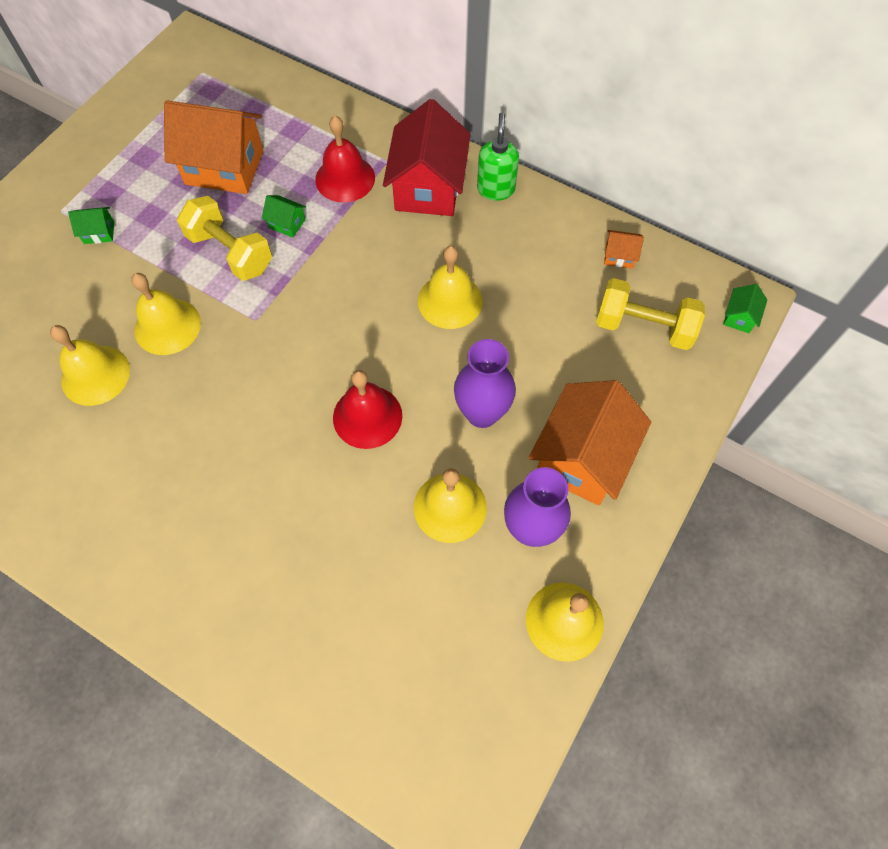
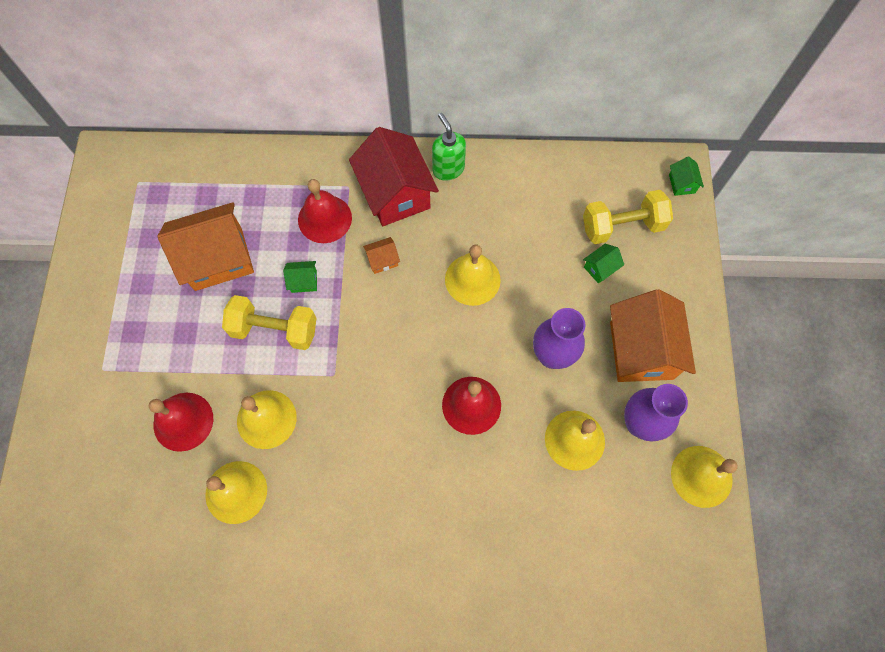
camera: 30 degrees left, 5 degrees up
green house [68,207,114,244] -> green house moved to [583,244,624,284]
orange house [604,230,644,269] -> orange house moved to [363,237,400,274]
none -> red bell [149,393,213,452]

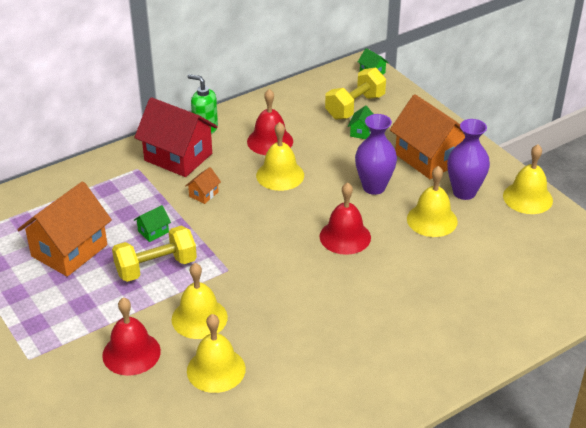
camera: 35 degrees left, 30 degrees down
red bell [298,179,352,243] -> red bell moved to [247,89,293,155]

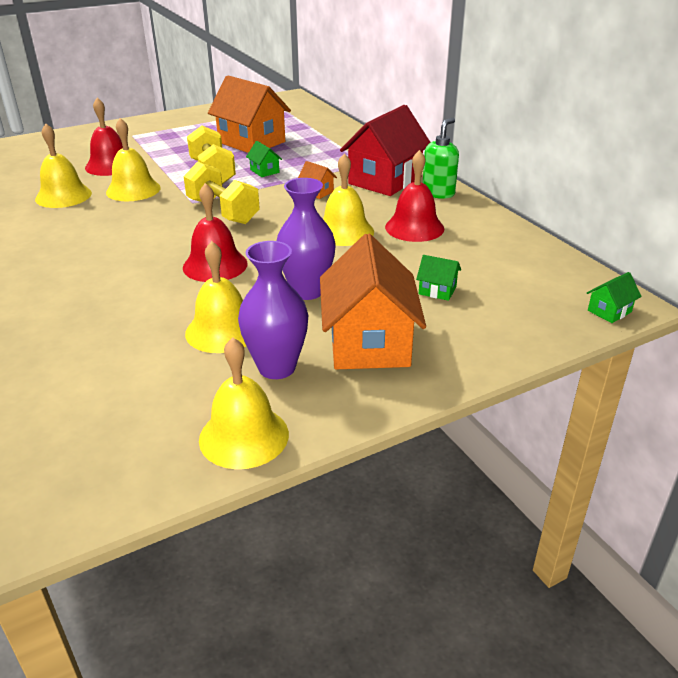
camera: 95 degrees right, 5 degrees down
yellow dumbbell [325,68,386,120] -> yellow dumbbell moved to [183,162,260,224]
orange house [390,94,465,179] -> orange house turned 60 degrees counterclockwise [320,234,426,369]

